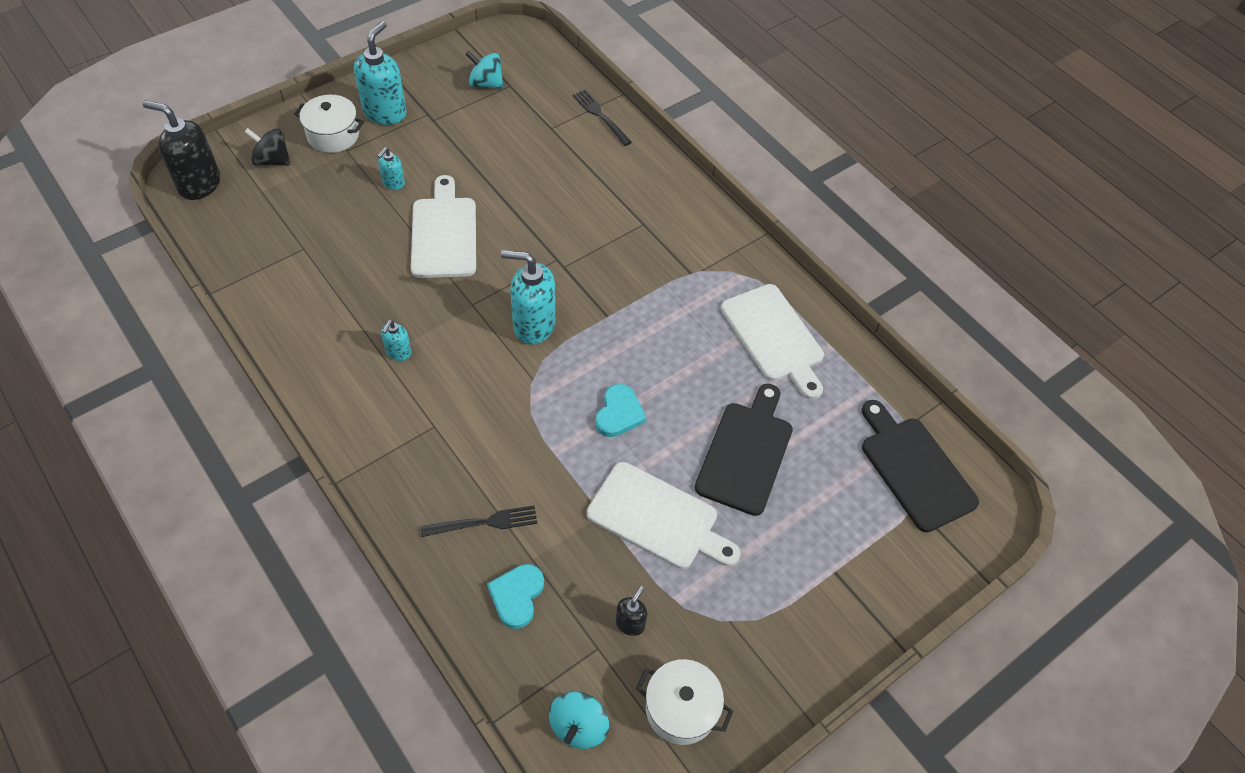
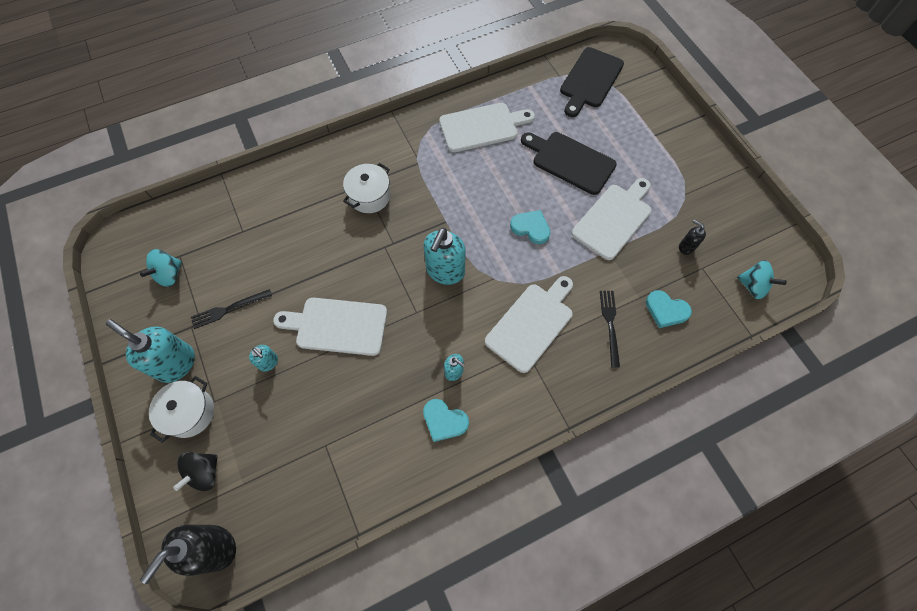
camera: 75 degrees left, 10 degrees up
black fork [573,90,632,146] -> black fork moved to [191,289,272,329]
white pot [636,659,733,745] -> white pot moved to [343,163,391,213]
black cutting board [862,400,979,533] -> black cutting board turned 45 degrees counterclockwise [560,47,624,117]
none -> turquoise heart [423,399,469,442]
none -> white cutting board [485,276,573,373]

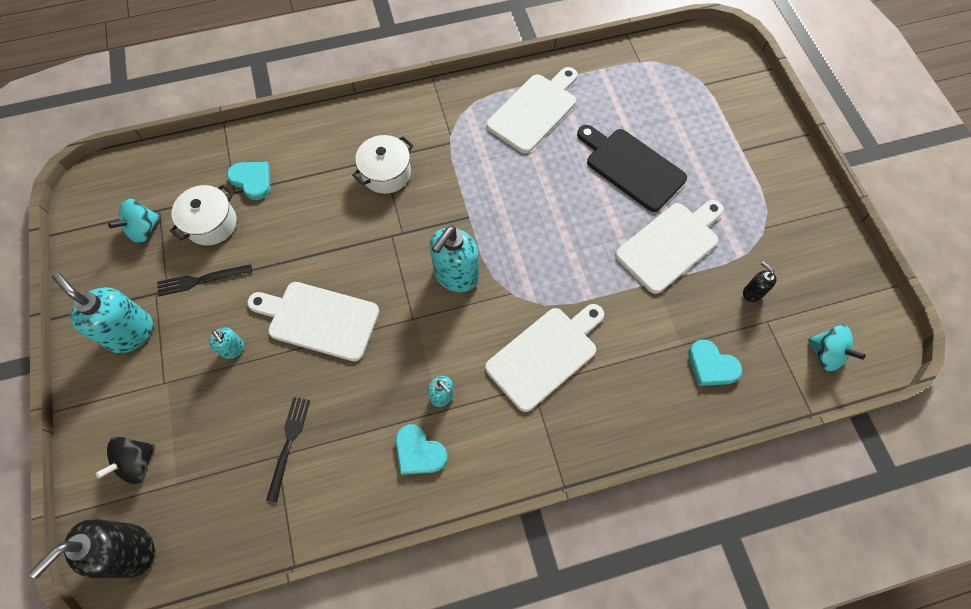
camera: 10 degrees right, 0 degrees up
white pot [149,376,214,443] -> white pot moved to [170,184,237,245]
white cutting board [439,103,535,152] -> white cutting board turned 45 degrees counterclockwise [486,67,578,153]
turquoise heart [510,210,551,244] -> turquoise heart moved to [227,162,270,200]
black cutting board [560,47,624,117] -> none
black fork [600,291,620,368] -> black fork moved to [266,397,310,502]

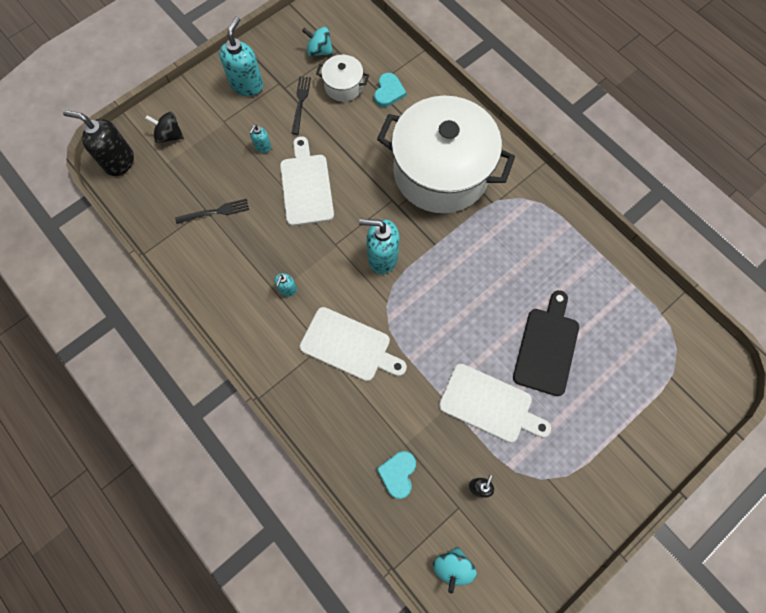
camera: 65 degrees right, 5 degrees up
black fork [157,264,252,296] -> black fork turned 45 degrees clockwise [291,76,311,135]
white pot [352,135,414,194] -> white pot [377,96,515,213], size x2.36
turquoise heart [396,424,447,475] -> none
white cutting board [486,67,578,153] -> none

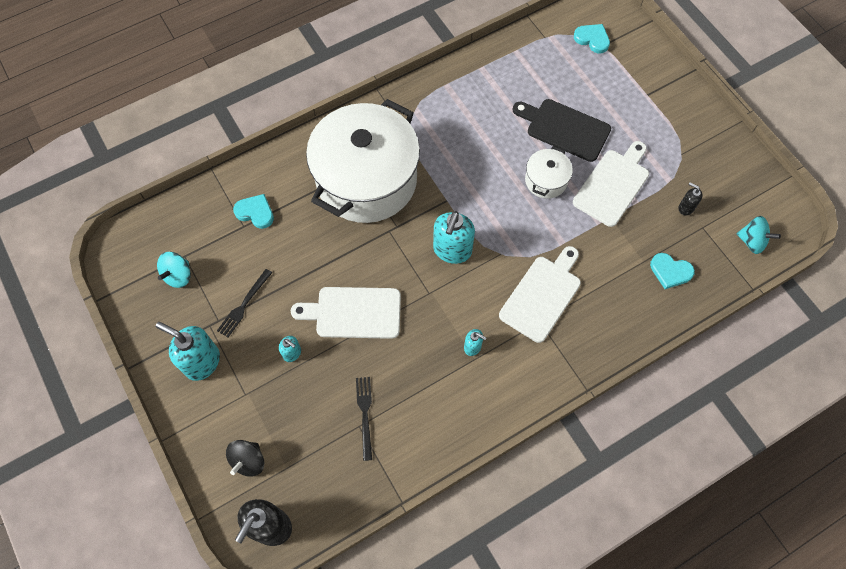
camera: 80 degrees left, 5 degrees down
black fork [291,76,311,135] -> black fork turned 75 degrees counterclockwise [217,269,272,338]
white pot [316,55,369,102] -> white pot moved to [525,146,573,199]
none -> turquoise heart [574,24,610,53]

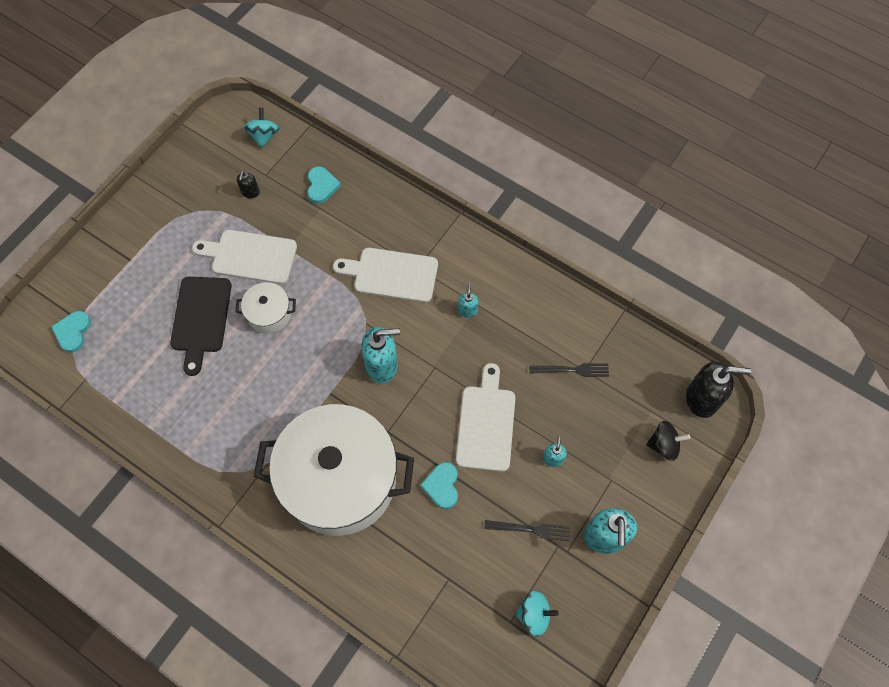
camera: 115 degrees left, 0 degrees up
turquoise heart [233,194,274,229] -> turquoise heart moved to [420,462,458,509]
white cutting board [291,287,401,339] -> white cutting board turned 150 degrees counterclockwise [456,363,515,472]
black fork [356,377,372,461] -> black fork turned 150 degrees counterclockwise [529,363,609,377]

